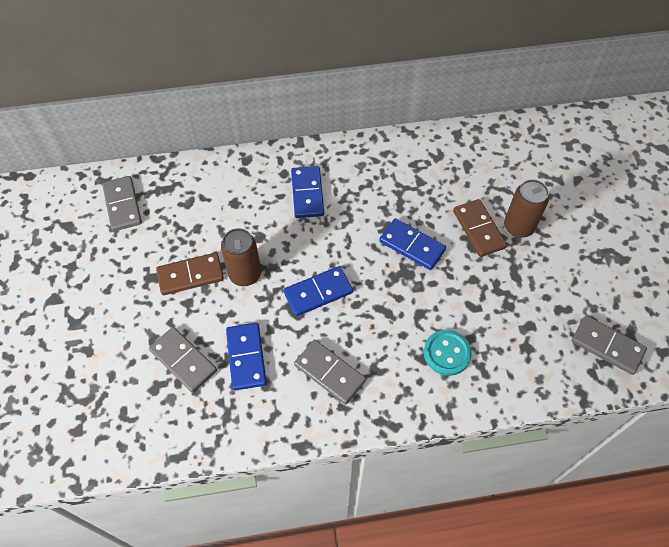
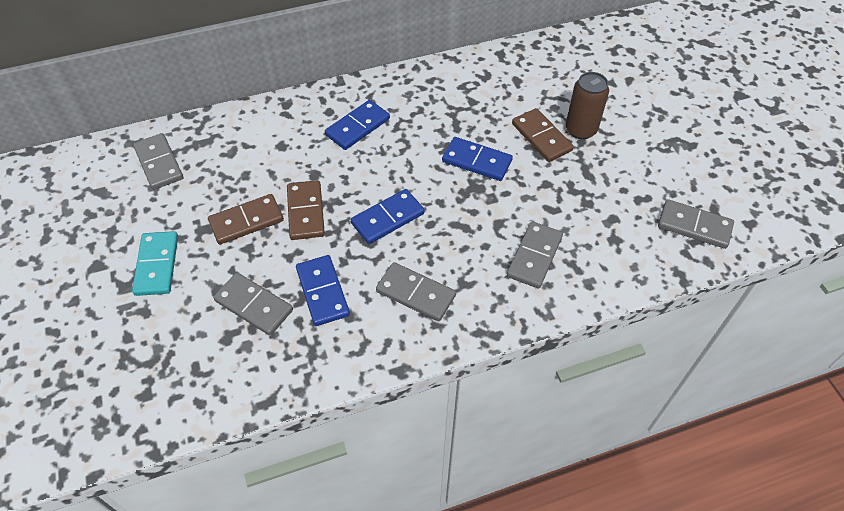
camera: 10 degrees left, 5 degrees down
brown can [221,228,261,286] -> brown domino [287,180,325,240]
blue domino [291,166,324,218] -> blue domino turned 60 degrees clockwise [325,100,390,150]
turquoise button [424,330,472,376] -> grey domino [507,221,563,289]
none -> turquoise domino [132,231,178,296]

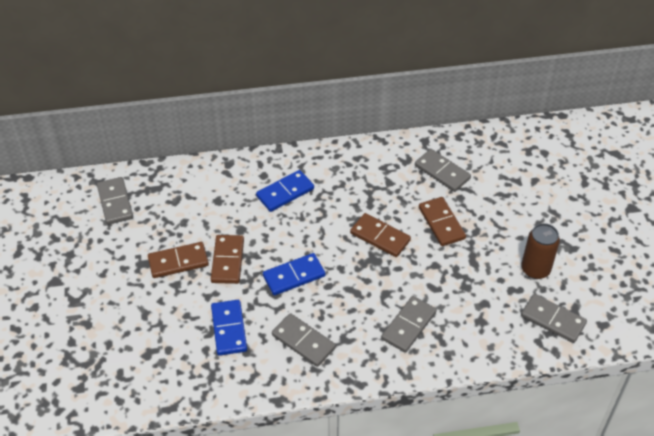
camera: 10 degrees right, 5 degrees down
turquoise domino [132,231,178,296] -> none
grey domino [213,273,293,336] -> grey domino moved to [415,149,471,192]
blue domino [442,137,513,181] -> brown domino [350,213,411,257]
brown can [566,72,609,139] -> brown can moved to [521,223,560,279]

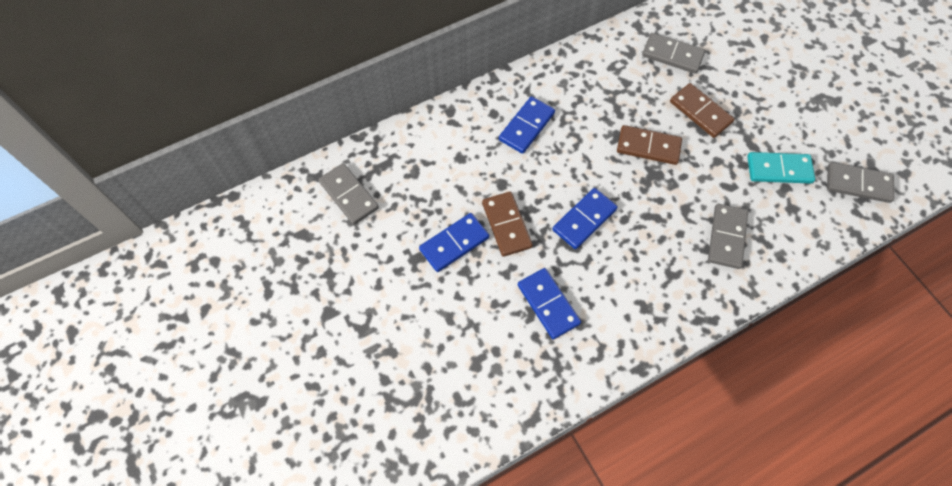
camera: 20 degrees left, 15 degrees up
brown domino [148,242,209,278] -> blue domino [419,213,489,272]
grey domino [272,313,336,367] -> none
brown can [521,223,560,279] -> none
none -> turquoise domino [747,152,815,184]

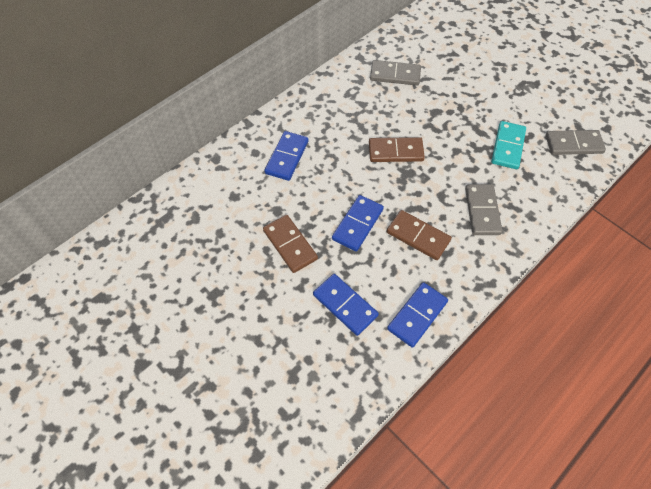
camera: 15 degrees left, 5 degrees down
grey domino [319,163,379,225] -> none
blue domino [419,213,489,272] -> blue domino moved to [387,282,448,348]
brown domino [670,83,734,138] -> brown domino moved to [387,210,452,260]
turquoise domino [747,152,815,184] -> turquoise domino turned 60 degrees counterclockwise [491,121,526,169]

